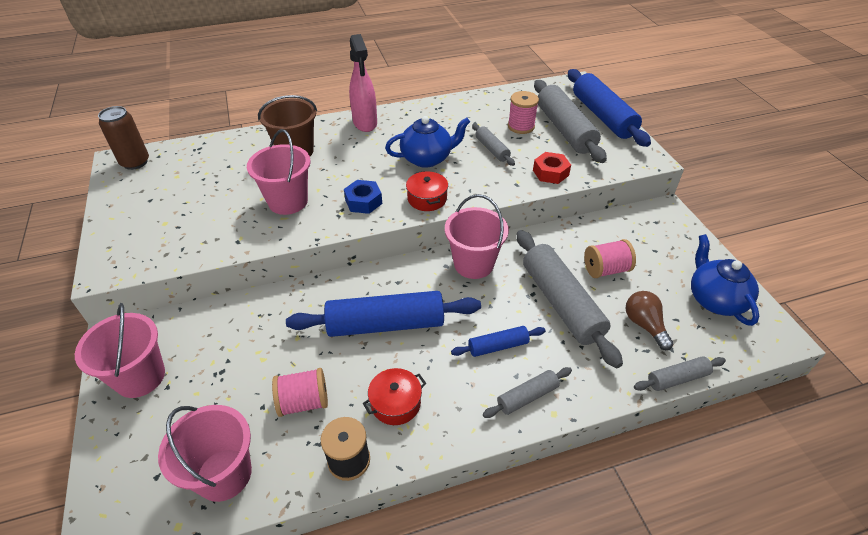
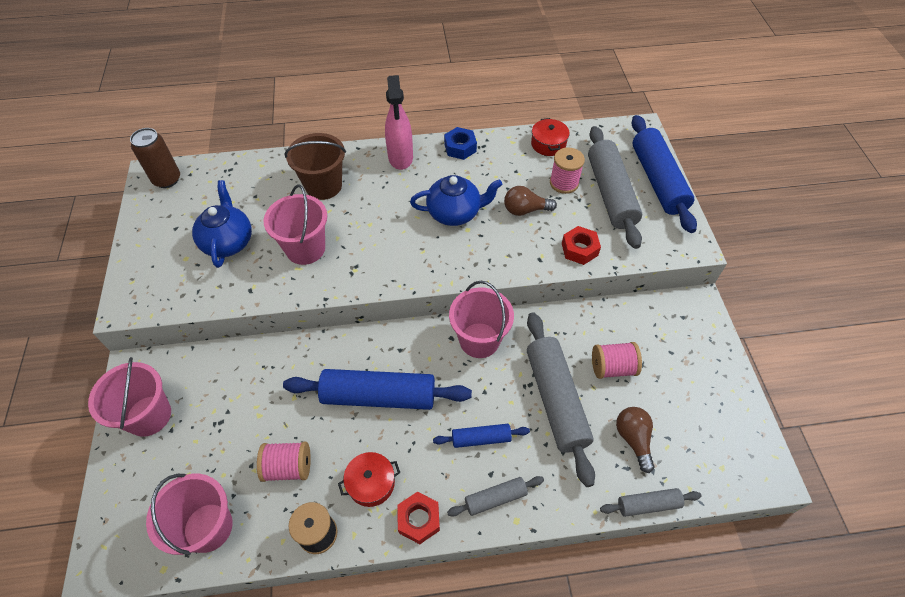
camera: 10 degrees right, 10 degrees up
blue nut [344,180,382,214] -> blue nut moved to [444,127,477,160]
red pot [406,171,448,211] -> red pot moved to [531,118,570,156]
grey rolling pin [472,124,515,166] -> brown light bulb [504,186,557,216]
blue teapot [691,234,759,326] -> blue teapot moved to [192,180,252,268]
none -> red nut [397,492,440,544]

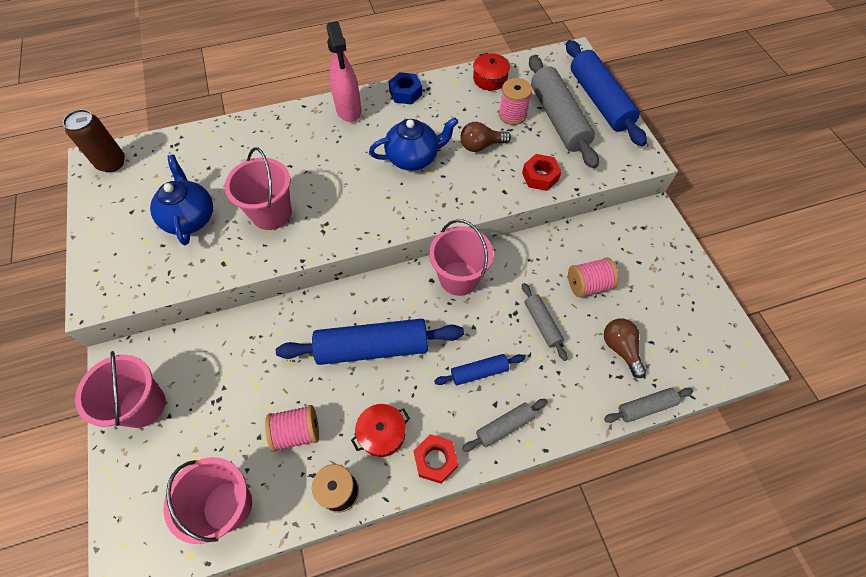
camera: 10 degrees left, 5 degrees up
brown bucket [284,133,346,200] -> none
grey rolling pin [527,312,595,487] -> grey rolling pin [522,283,568,361], size x0.50

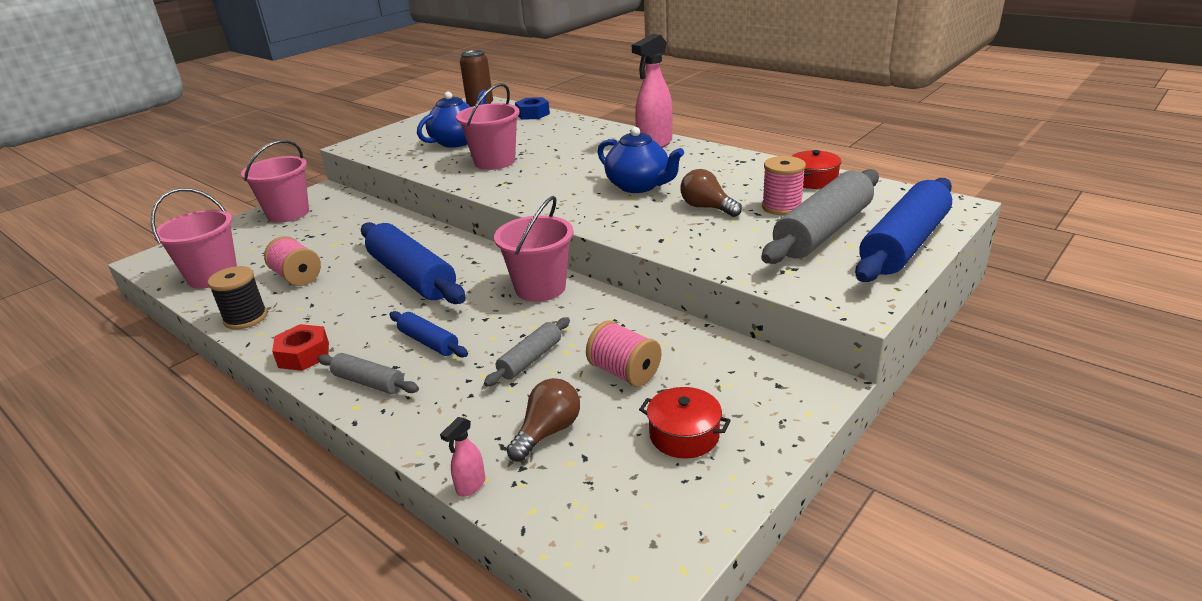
camera: 60 degrees right, 30 degrees down
red pot [351,404,410,457] -> red pot moved to [639,387,731,459]
blue nut [388,72,422,104] -> blue nut moved to [515,97,550,120]
red nut [522,154,562,191] -> none
grey rolling pin [604,388,693,423] -> pink spray bottle [440,417,485,497]

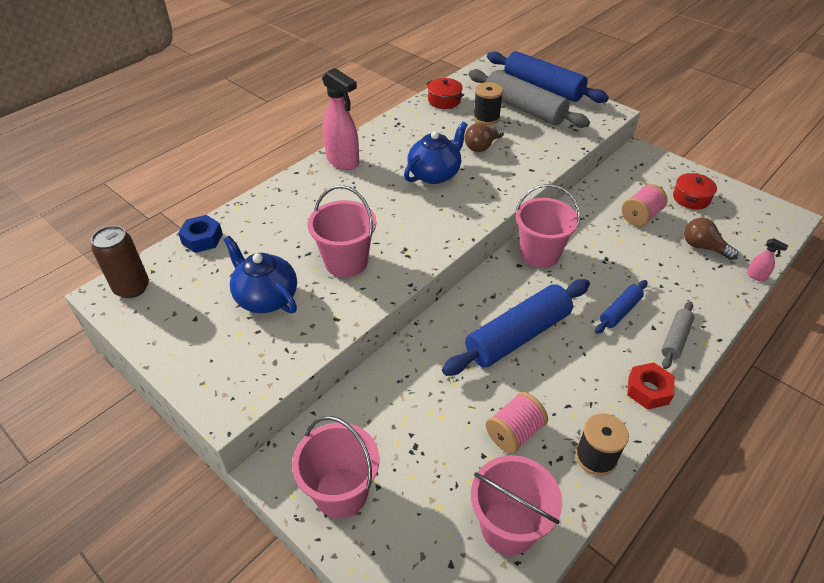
camera: 90 degrees left, 15 degrees up
grey rolling pin [484,317,570,387] -> none
pink spool [762,156,806,215] -> black spool [473,82,503,125]

